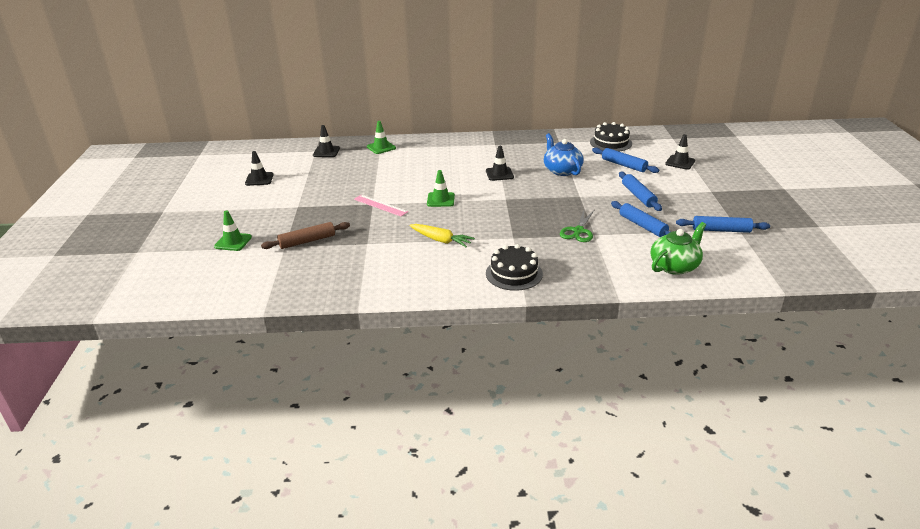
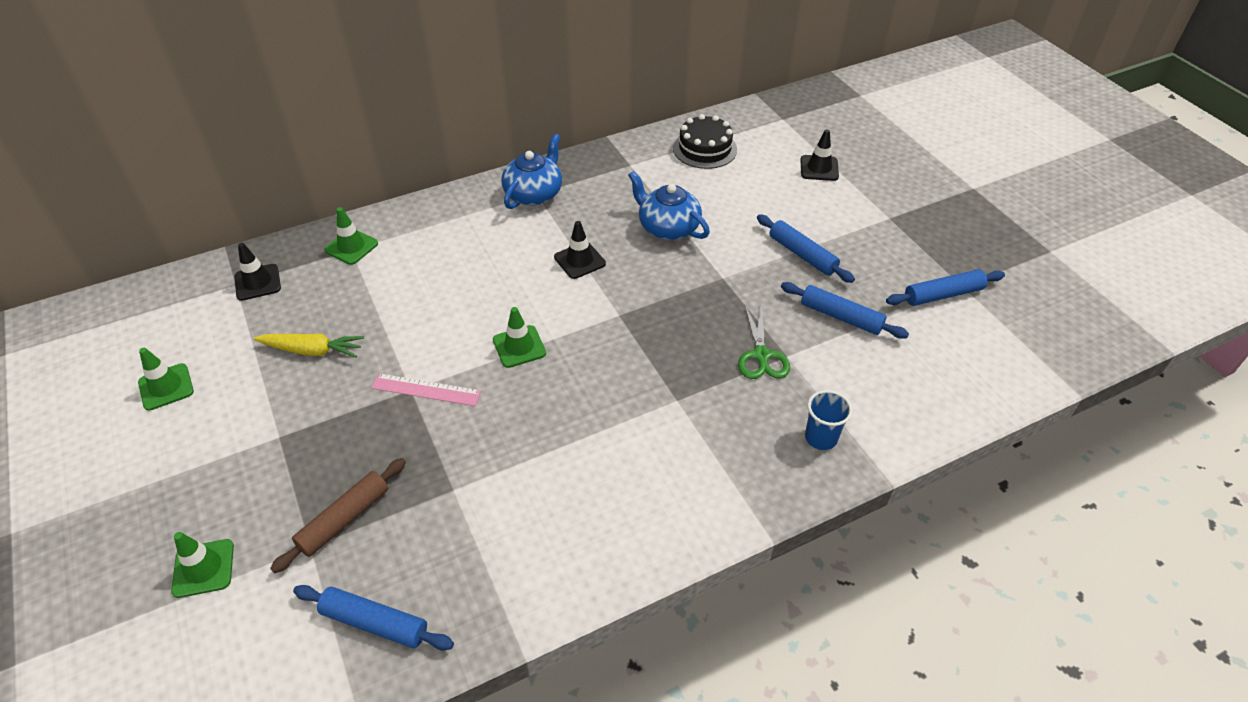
camera: 25 degrees left, 15 degrees up
black traffic cone [245,151,274,186] -> green traffic cone [138,348,194,411]
yellow carrot [409,224,475,247] -> yellow carrot moved to [254,334,364,358]
black cake [486,244,543,291] -> none
blue rolling pin [592,148,659,173] -> blue rolling pin moved to [293,585,454,650]
green teapot [651,222,706,275] -> none
none -> blue teapot [501,134,562,209]
none -> blue cup [805,390,853,450]

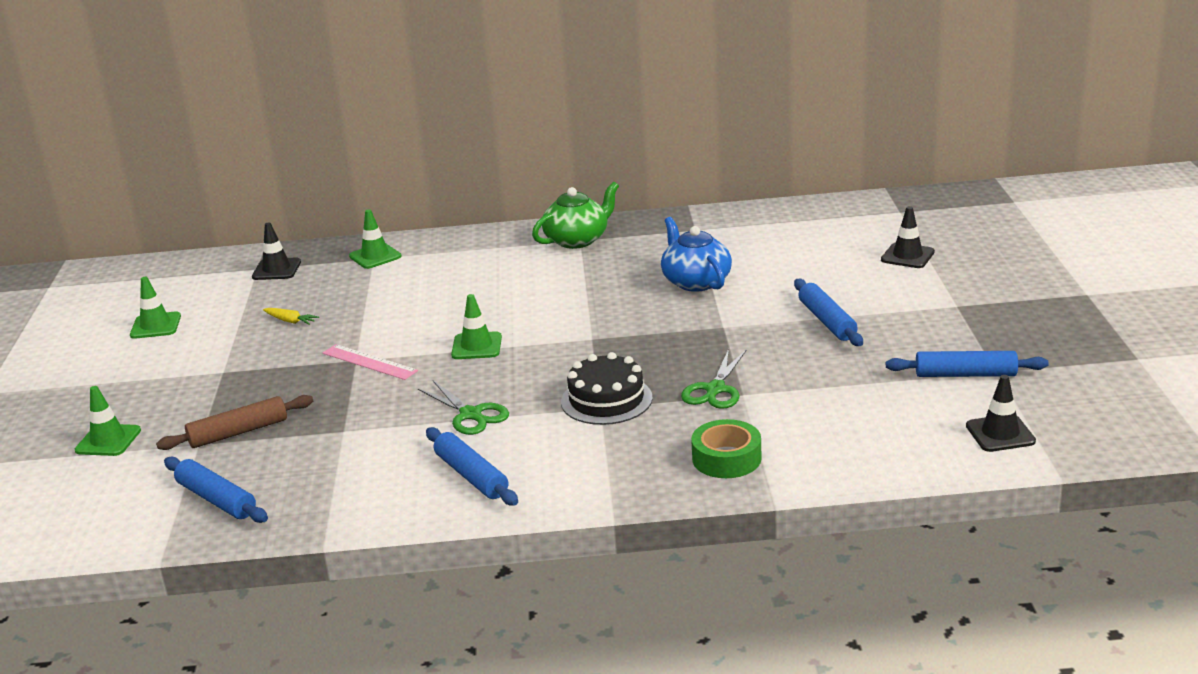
camera: 25 degrees right, 20 degrees down
yellow carrot [254,334,364,358] -> yellow carrot [263,308,319,325], size x0.60
blue teapot [501,134,562,209] -> green teapot [532,182,619,249]
black traffic cone [554,221,606,279] -> black traffic cone moved to [966,375,1036,452]
black cake [673,114,737,169] -> black cake moved to [561,352,653,425]
blue rolling pin [781,282,909,339] -> blue rolling pin moved to [426,427,518,506]
blue cup [805,390,853,450] -> green tape [691,419,762,478]
none -> green scissors [418,381,509,435]

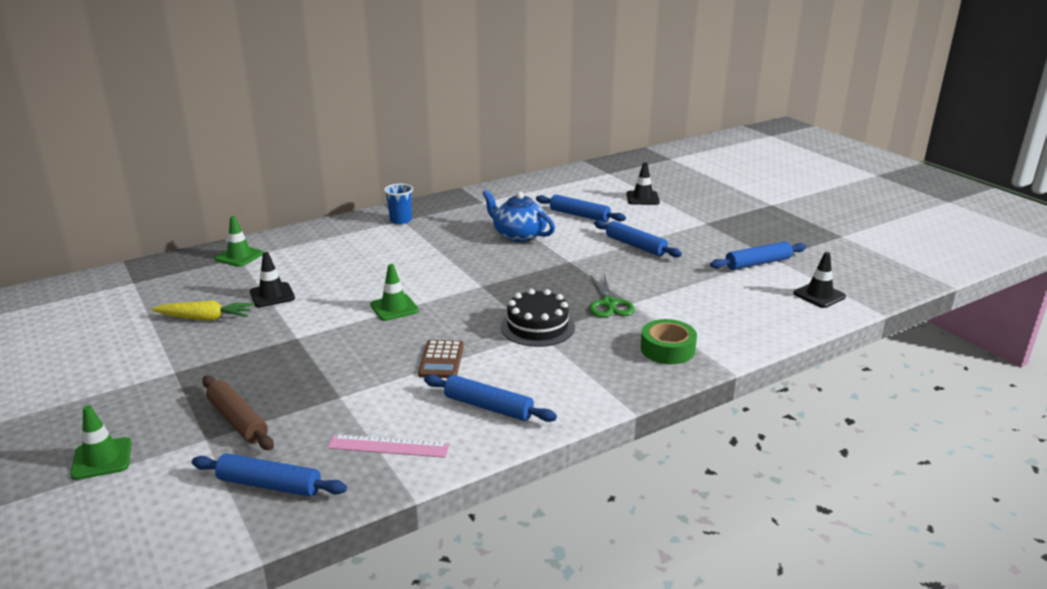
camera: 30 degrees left, 0 degrees up
green traffic cone [130,277,181,339] -> none
brown rolling pin [156,395,313,450] -> brown rolling pin turned 75 degrees counterclockwise [202,376,274,450]
black traffic cone [252,222,301,280] -> black traffic cone moved to [250,252,295,307]
yellow carrot [263,308,319,325] -> yellow carrot [152,301,254,320], size x1.67
pink ruler [323,344,418,380] -> pink ruler moved to [328,434,450,458]
green scissors [418,381,509,435] -> brown calculator [418,340,464,378]
green teapot [532,182,619,249] -> blue cup [384,184,413,225]
none -> blue rolling pin [536,194,626,222]

